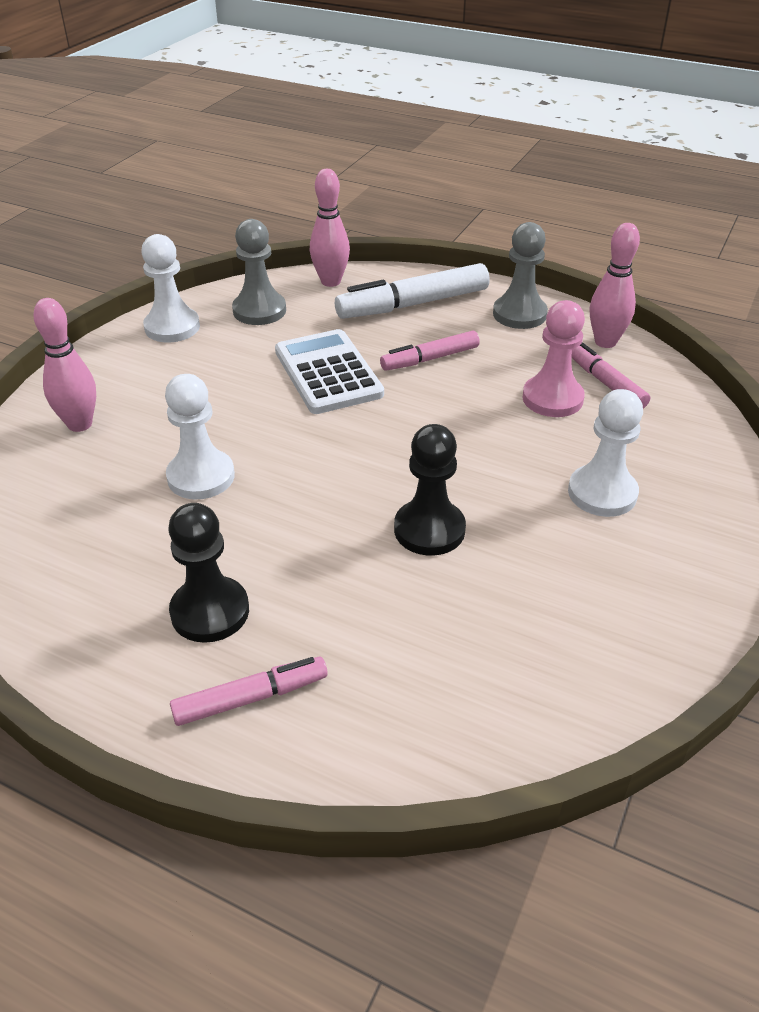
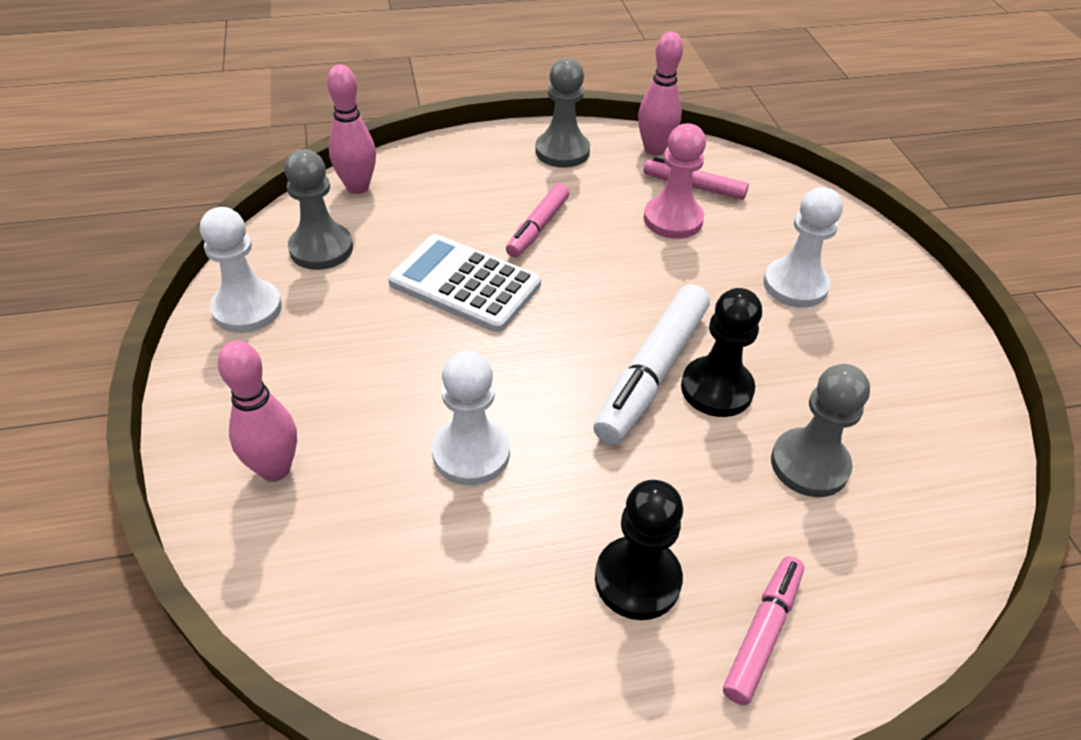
camera: 40 degrees left, 5 degrees up
white marker [335,263,490,319] -> white marker moved to [593,284,710,445]
none -> grey pawn [771,364,870,497]

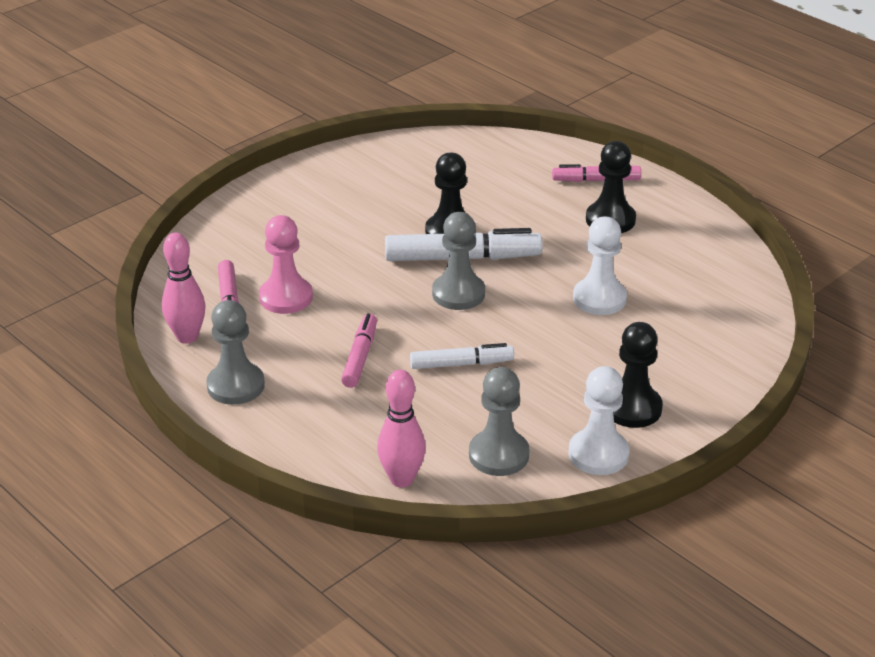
camera: 120 degrees left, 10 degrees down
pink bowling pin [218,341,297,482] -> none
white calculator [388,234,541,332] -> white marker [410,343,514,369]
pink marker [506,184,569,257] -> pink marker turned 75 degrees counterclockwise [341,314,377,388]
white pawn [763,187,843,308] -> none
grey pawn [771,364,870,497] -> grey pawn moved to [432,212,485,310]
none -> black pawn [613,322,663,428]

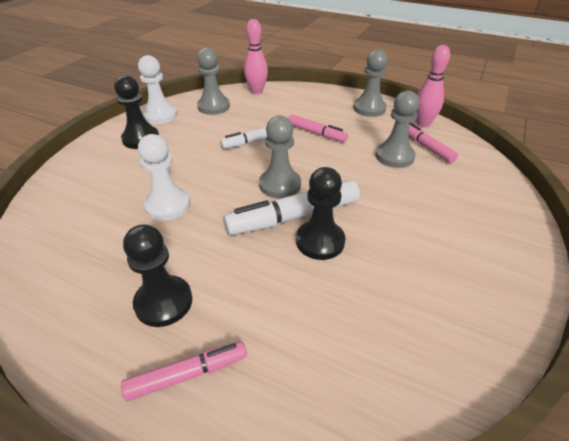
camera: 160 degrees right, 5 degrees up
pink pawn [259,215,313,314] -> grey pawn [376,90,420,168]
pink marker [341,314,377,388] -> pink marker turned 45 degrees counterclockwise [288,114,348,142]

